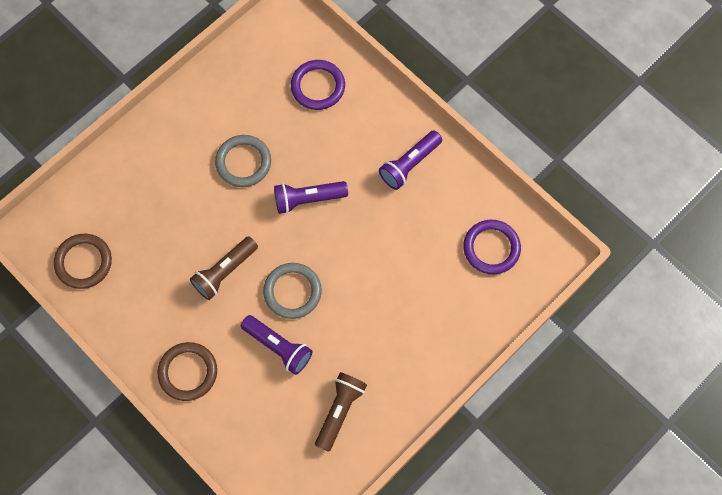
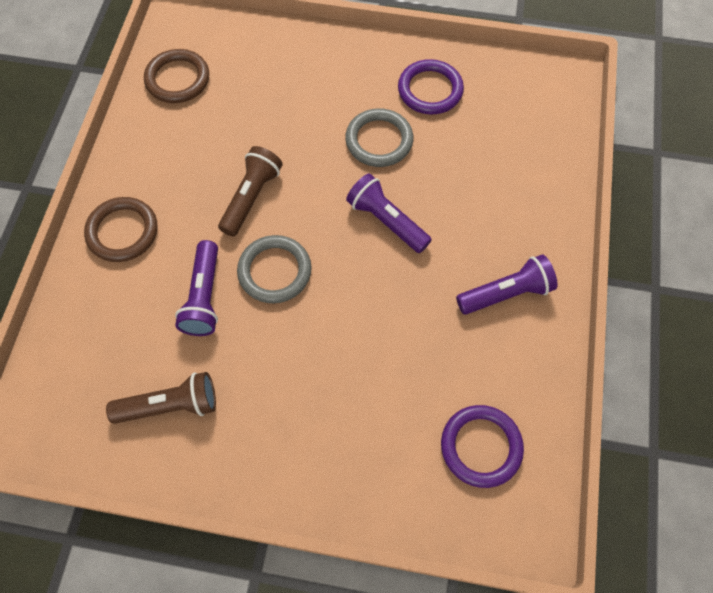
camera: 55 degrees right, 5 degrees down
brown flashlight [190,236,258,300] -> brown flashlight turned 105 degrees clockwise [218,146,283,236]
purple ring [291,60,345,110] -> purple ring moved to [398,59,464,115]
purple flashlight [379,130,442,190] -> purple flashlight turned 150 degrees clockwise [456,254,557,315]

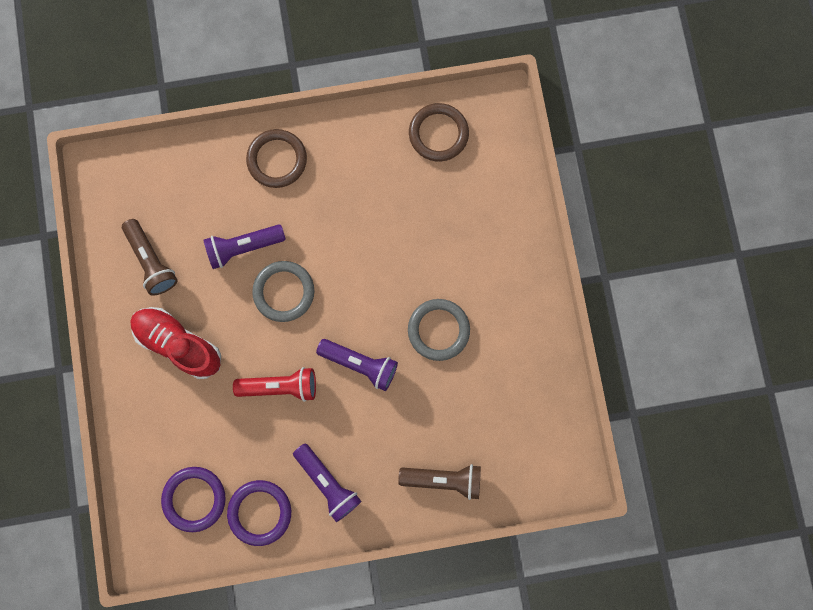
camera: 70 degrees right, 15 degrees up
brown flashlight [218,146,283,236] -> brown flashlight moved to [398,464,481,500]
purple flashlight [346,174,432,253] -> purple flashlight turned 90 degrees clockwise [316,339,398,391]
purple ring [398,59,464,115] -> purple ring moved to [227,480,291,546]
none -> red shoe [130,307,221,379]
none -> red flashlight [233,367,316,402]

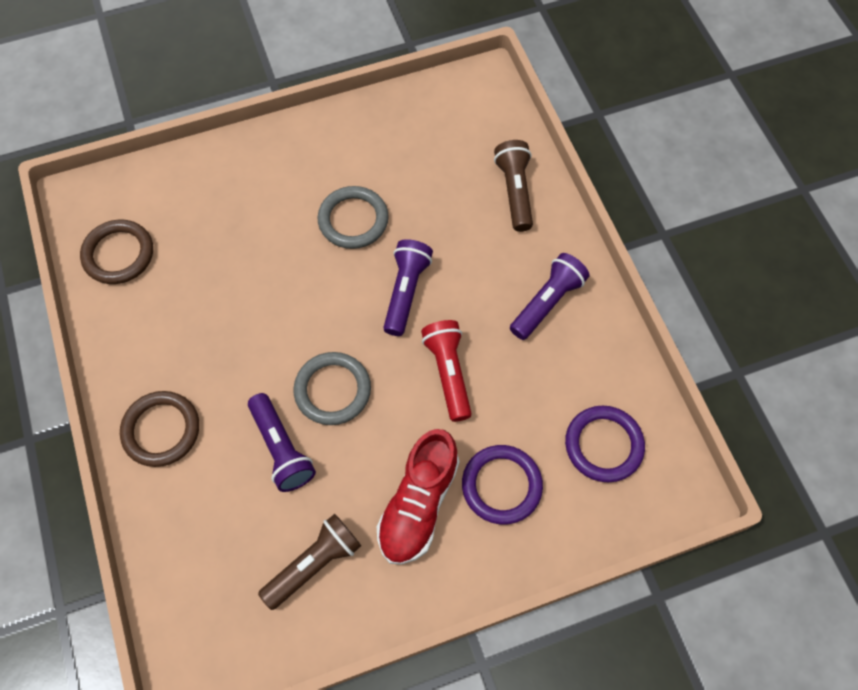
camera: 100 degrees left, 15 degrees down
purple ring [227,480,291,546] -> purple ring moved to [462,445,543,525]

